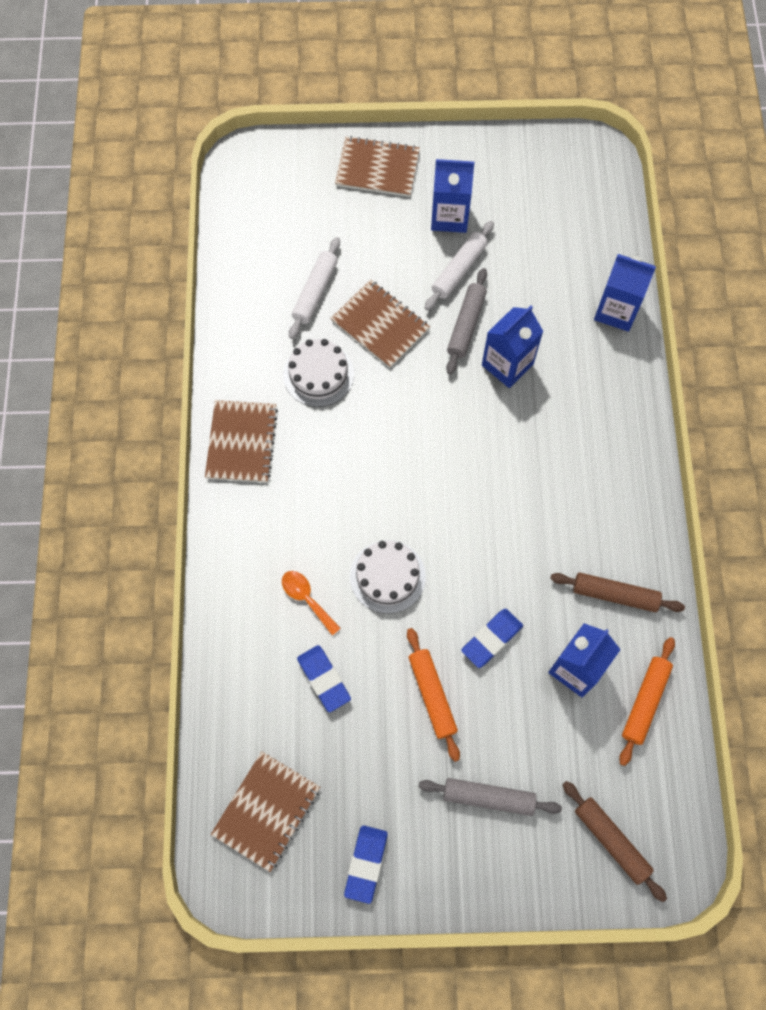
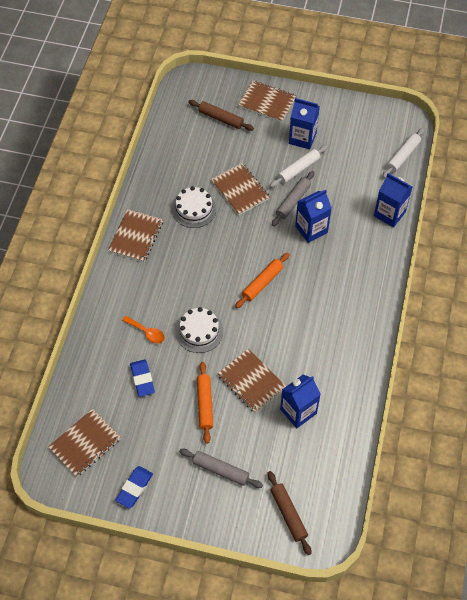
camera: 15 degrees right, 10 degrees down
orange spoon [282,571,341,636] -> orange spoon turned 150 degrees clockwise [122,316,165,343]
white rolling pin [289,237,340,339] -> white rolling pin moved to [383,128,425,178]
blue eraser [461,609,523,668] -> brown notebook [217,349,286,413]
brown rolling pin [550,573,685,612] -> brown rolling pin moved to [188,100,254,131]
orange rolling pin [619,637,675,766] -> orange rolling pin moved to [235,253,290,308]

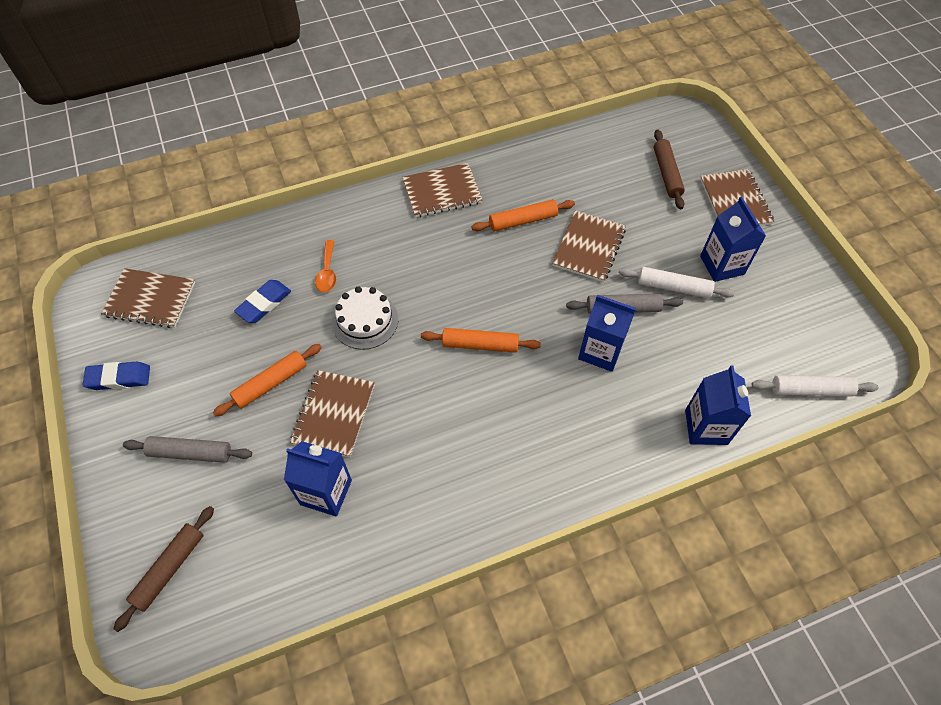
camera: 55 degrees right, 0 degrees up
white cake [172,186,217,228] -> orange rolling pin [471,200,575,232]
grey rolling pin [179,449,263,488] -> grey rolling pin turned 75 degrees counterclockwise [123,436,252,463]

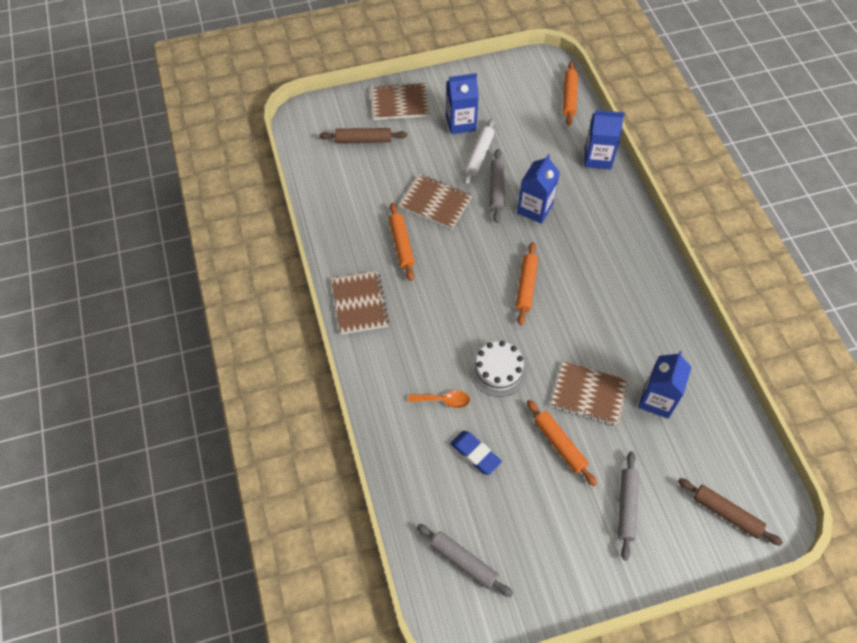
camera: 85 degrees left, 0 degrees up
blue eraser [82,362,150,390] -> none
brown notebook [101,268,195,328] -> grey rolling pin [417,524,513,597]
white rolling pin [752,375,878,397] -> orange rolling pin [563,61,578,126]

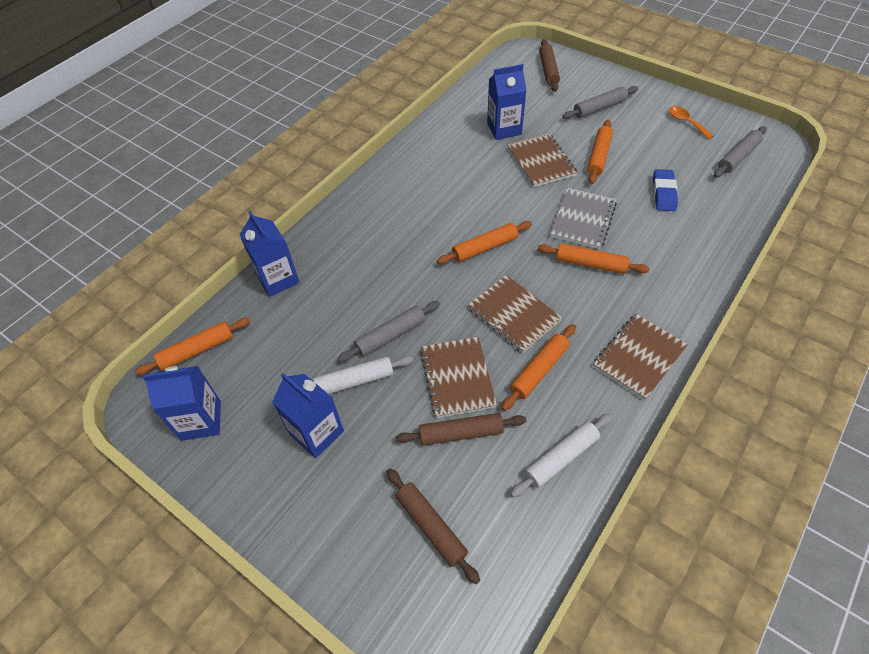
camera: 125 degrees left, 5 degrees down
brown notebook [370,83,429,120] -> brown notebook moved to [468,275,562,353]
orange spoon [408,390,470,408] -> orange spoon moved to [669,106,713,139]
grey rolling pin [417,524,513,597] -> grey rolling pin turned 45 degrees clockwise [714,126,767,178]
white cake [469,341,528,397] -> grey notebook [550,188,617,249]
blue carton [517,154,560,224] -> blue carton moved to [142,366,221,441]
none -> brown rolling pin [395,413,526,446]
none -> white rolling pin [510,414,612,498]
none -> orange rolling pin [537,243,649,274]

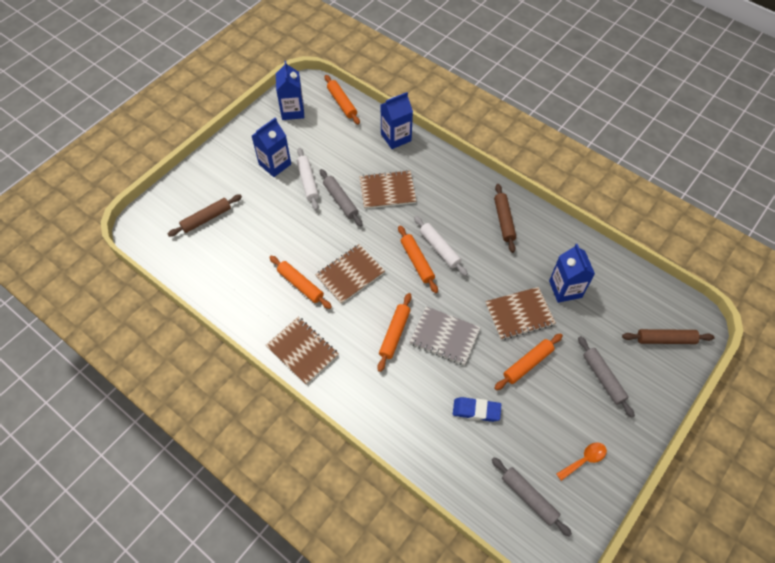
camera: 90 degrees right, 5 degrees up
brown rolling pin [395,413,526,446] -> brown rolling pin moved to [494,184,516,253]
brown notebook [420,337,497,418] -> brown notebook moved to [359,170,417,209]
white rolling pin [510,414,612,498] -> white rolling pin moved to [414,216,468,276]
orange rolling pin [587,120,613,184] -> orange rolling pin turned 60 degrees counterclockwise [494,334,563,390]

